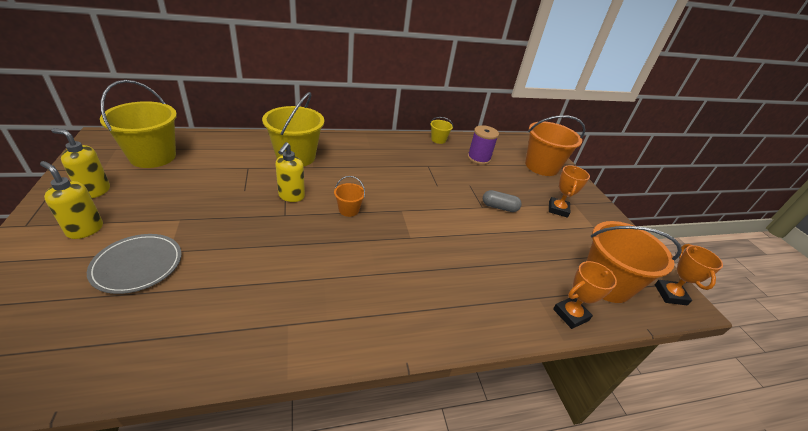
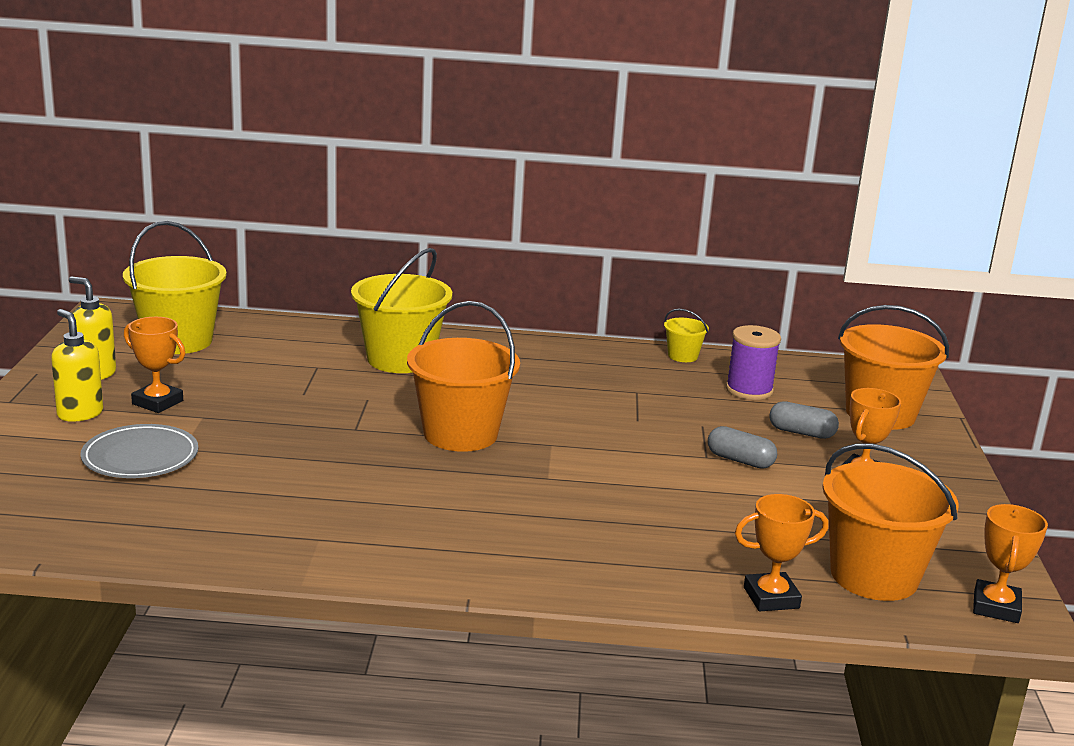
camera: 20 degrees right, 15 degrees down
yellow soap dispenser [275,142,305,202] -> none
orange bucket [334,176,366,217] -> orange bucket [407,301,520,452], size x2.15
none -> orange trophy [124,317,185,413]
none -> grey capsule [769,401,839,439]

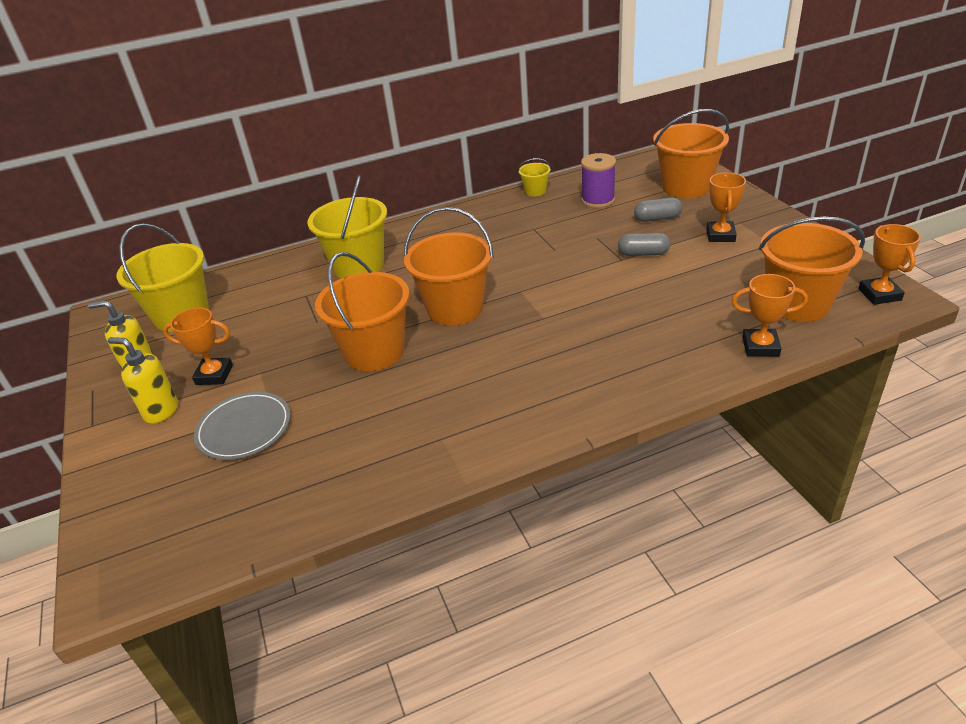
camera: 20 degrees left, 15 degrees up
orange trophy [735,494,829,611] -> orange trophy turned 45 degrees clockwise [732,274,808,357]
none -> orange bucket [315,252,410,371]

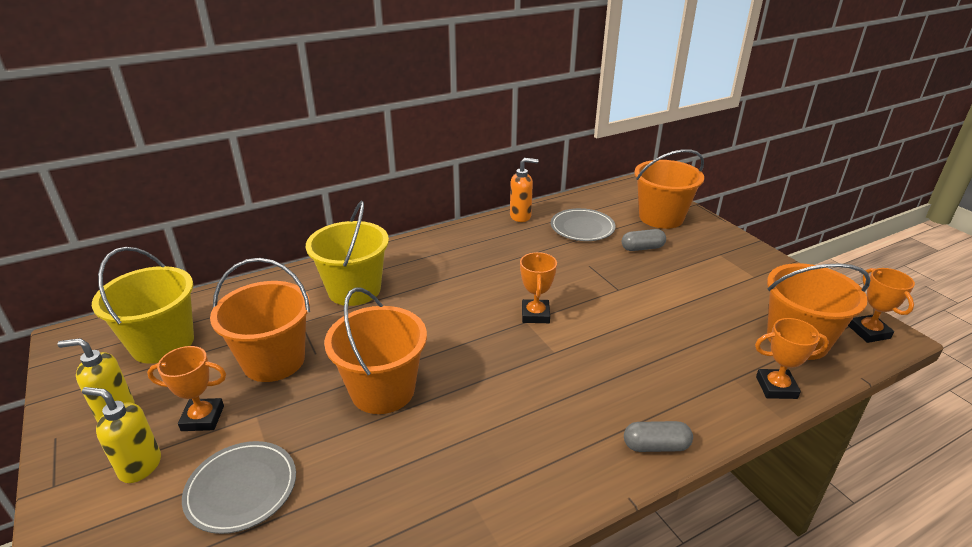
camera: 10 degrees left, 5 degrees down
orange bucket [404,207,494,325] -> orange bucket moved to [210,258,310,382]
yellow bucket [518,158,551,196] -> orange soap dispenser [510,158,538,222]
purple spool [581,153,616,208] -> grey plate [551,208,616,241]
grey capsule [618,233,671,256] -> grey capsule moved to [624,421,693,452]
orange trophy [706,172,746,242] -> orange trophy moved to [520,252,557,323]

